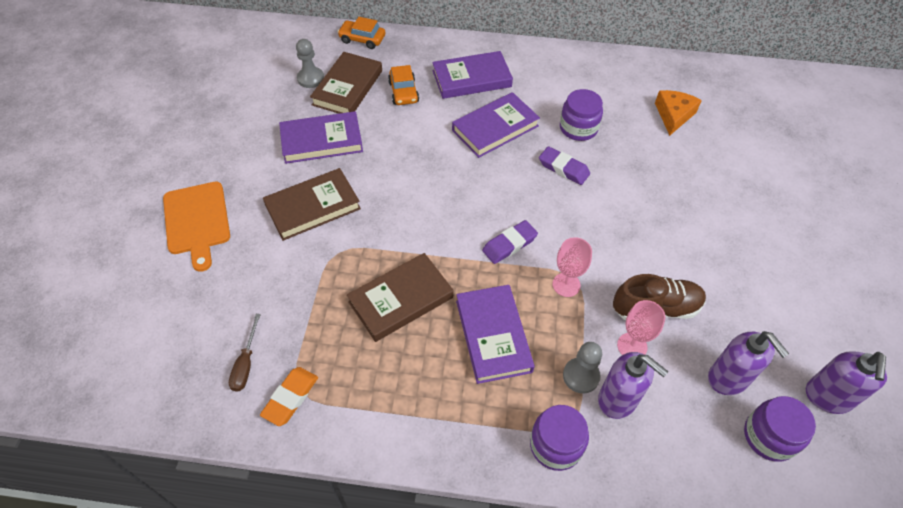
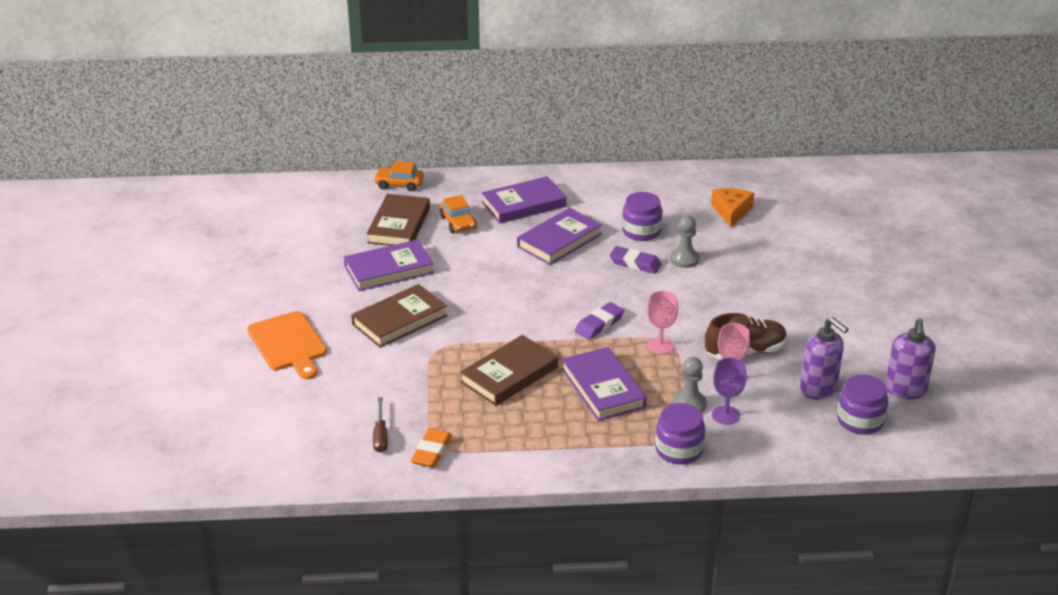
camera: 10 degrees left, 20 degrees down
grey pawn [296,39,324,88] -> grey pawn moved to [670,216,699,268]
purple soap dispenser [598,352,668,419] -> purple goblet [712,358,746,425]

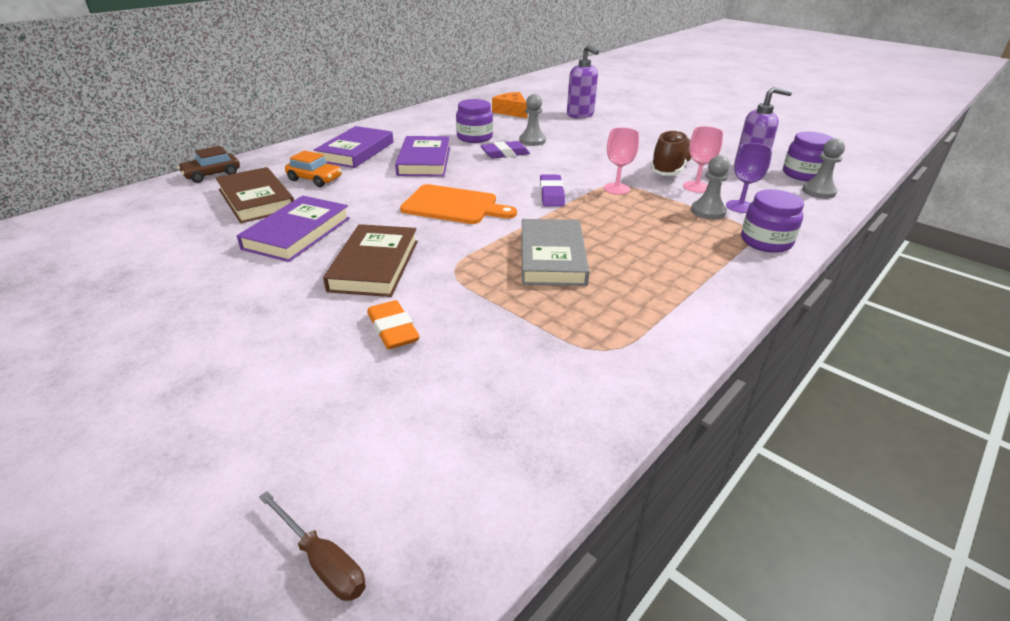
camera: 45 degrees left, 0 degrees up
orange cutting board [247,311,327,379] -> orange cutting board moved to [400,184,517,224]
brown screwdriver [373,397,388,453] -> brown screwdriver moved to [259,491,366,601]
orange car [374,161,424,191] -> brown car [177,146,240,183]
orange eraser [411,428,452,468] -> orange eraser moved to [367,300,420,349]
brown book [460,335,558,406] -> grey book [521,219,590,286]
purple book [562,347,647,421] -> none
purple soap dispenser [885,318,936,399] -> purple soap dispenser moved to [567,45,599,119]
none -> grey pawn [802,138,845,199]

